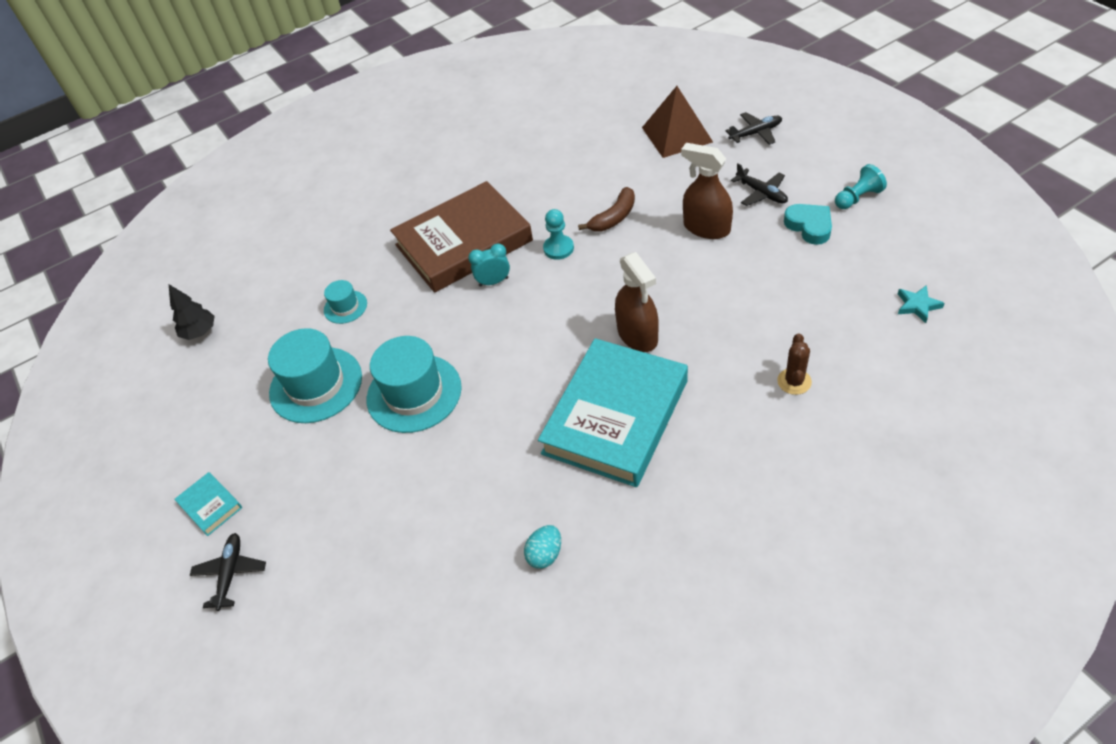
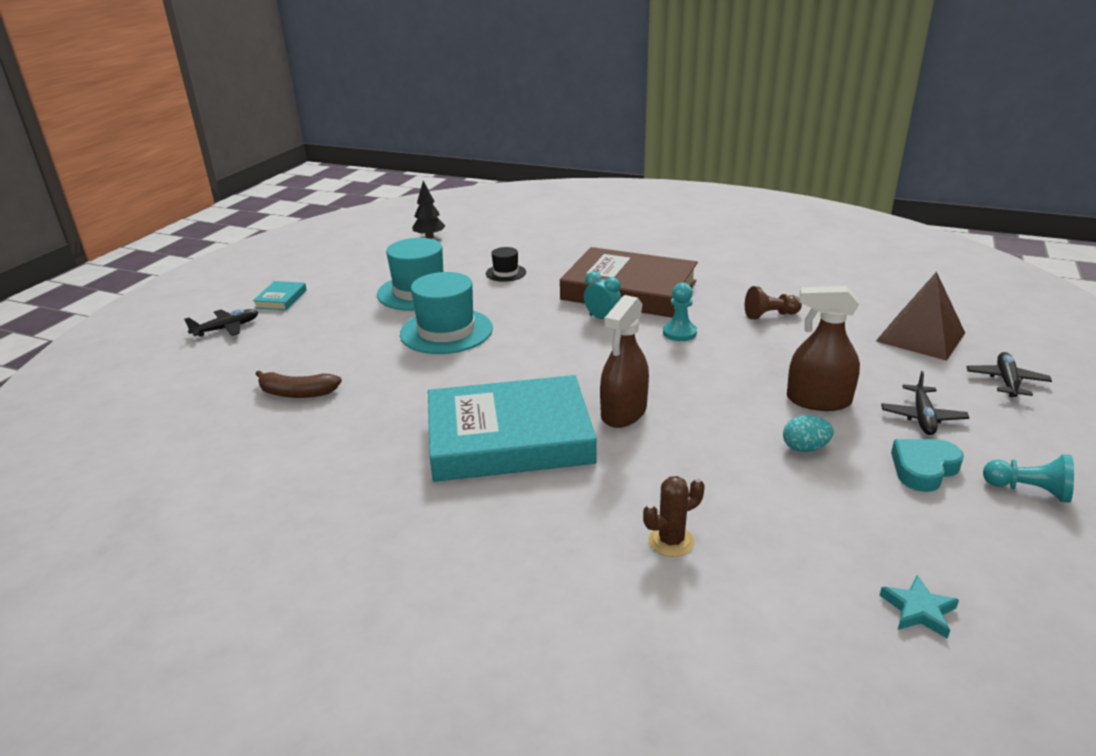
camera: 50 degrees right, 20 degrees down
turquoise hat [324,280,367,324] -> black hat [486,247,526,282]
turquoise egg [524,525,561,569] -> turquoise egg moved to [783,415,834,452]
brown banana [578,187,635,231] -> brown banana moved to [255,370,342,398]
brown spray bottle [681,143,733,239] -> brown spray bottle turned 75 degrees counterclockwise [787,286,860,411]
black plane [726,112,782,145] -> black plane turned 105 degrees counterclockwise [967,352,1052,397]
turquoise heart [784,204,832,245] -> turquoise heart turned 150 degrees counterclockwise [891,439,964,492]
none -> brown pawn [745,286,802,319]

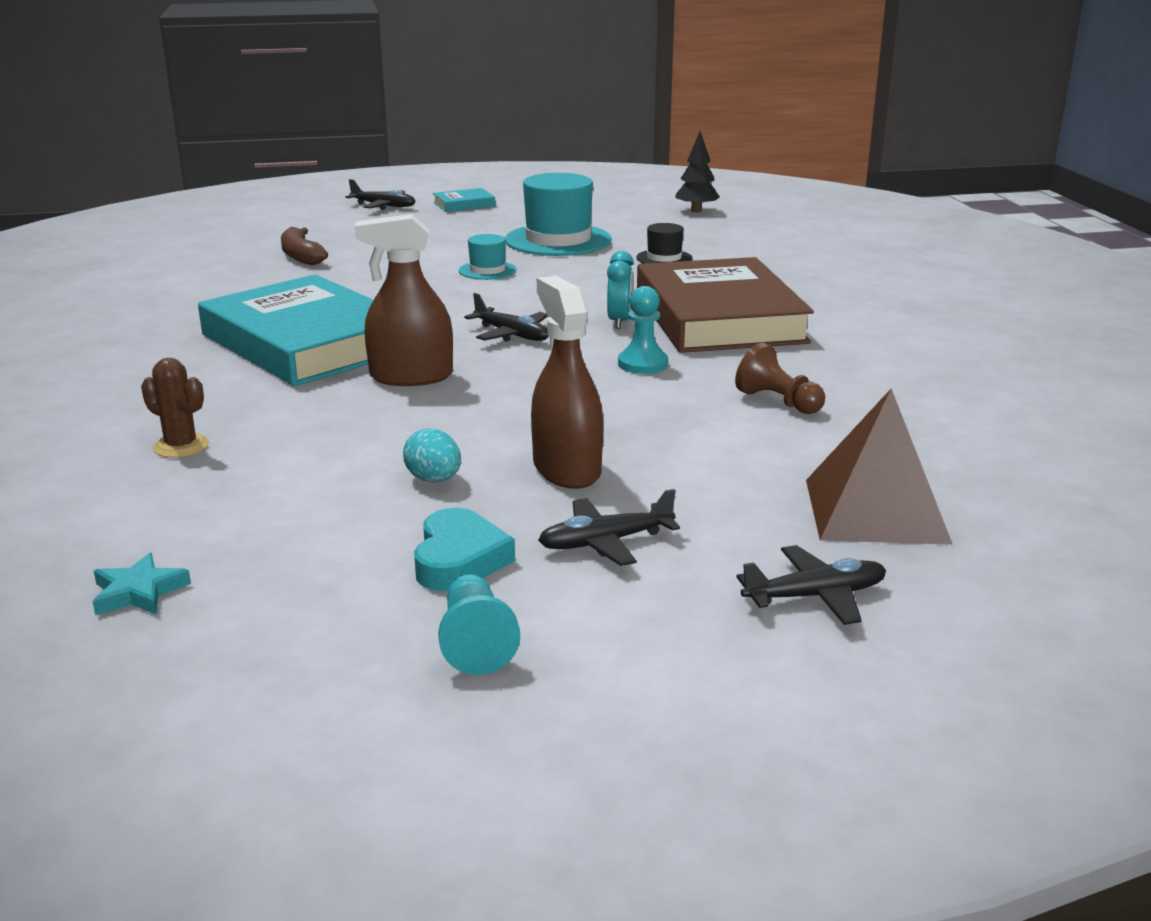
camera: 55 degrees right, 5 degrees down
turquoise hat [400,272,493,354] -> turquoise hat [459,234,517,280], size x0.50
turquoise heart [891,439,964,492] -> turquoise heart turned 75 degrees clockwise [414,508,515,591]
none -> black plane [464,293,549,342]

